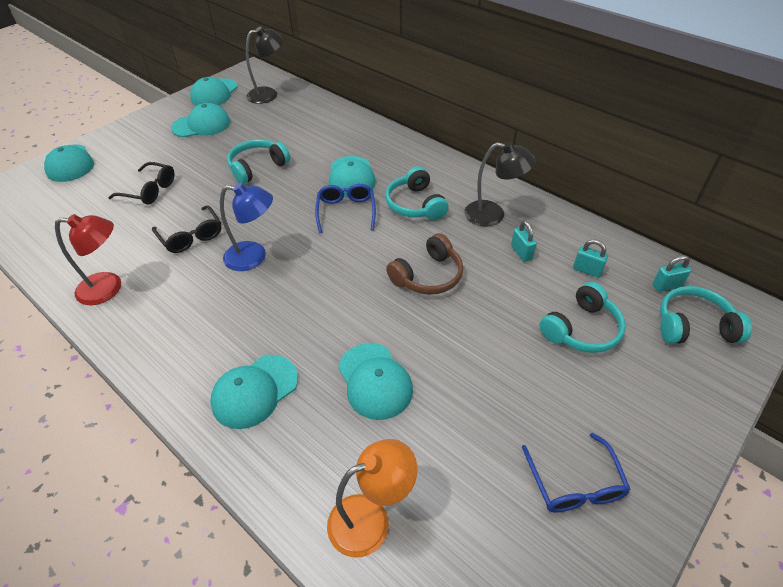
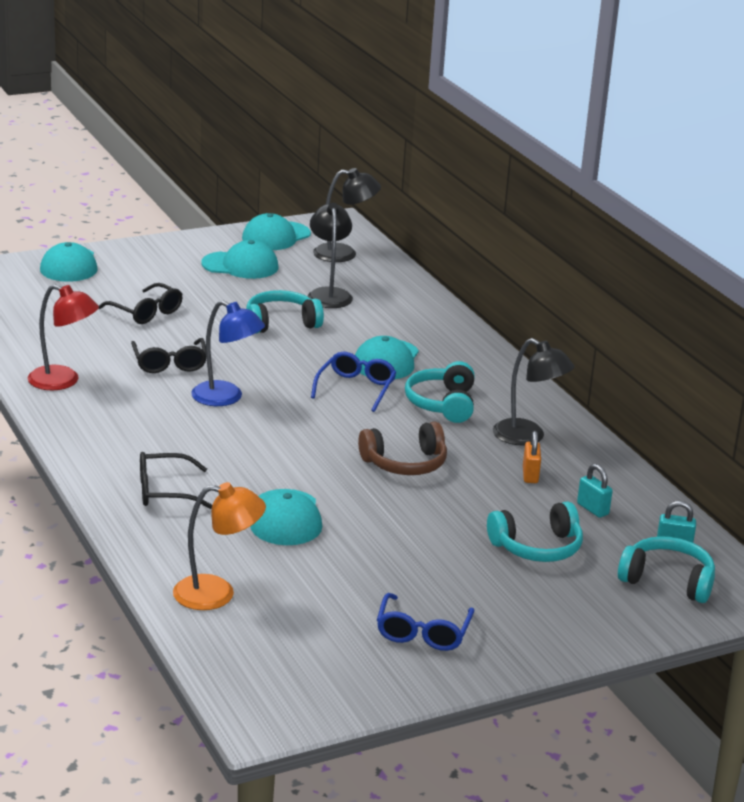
camera: 20 degrees right, 20 degrees down
turquoise cap [210,355,298,429] -> black glasses [140,452,212,509]
turquoise padlock [511,221,537,262] -> orange padlock [523,431,541,483]
none -> black lamp [308,203,353,308]

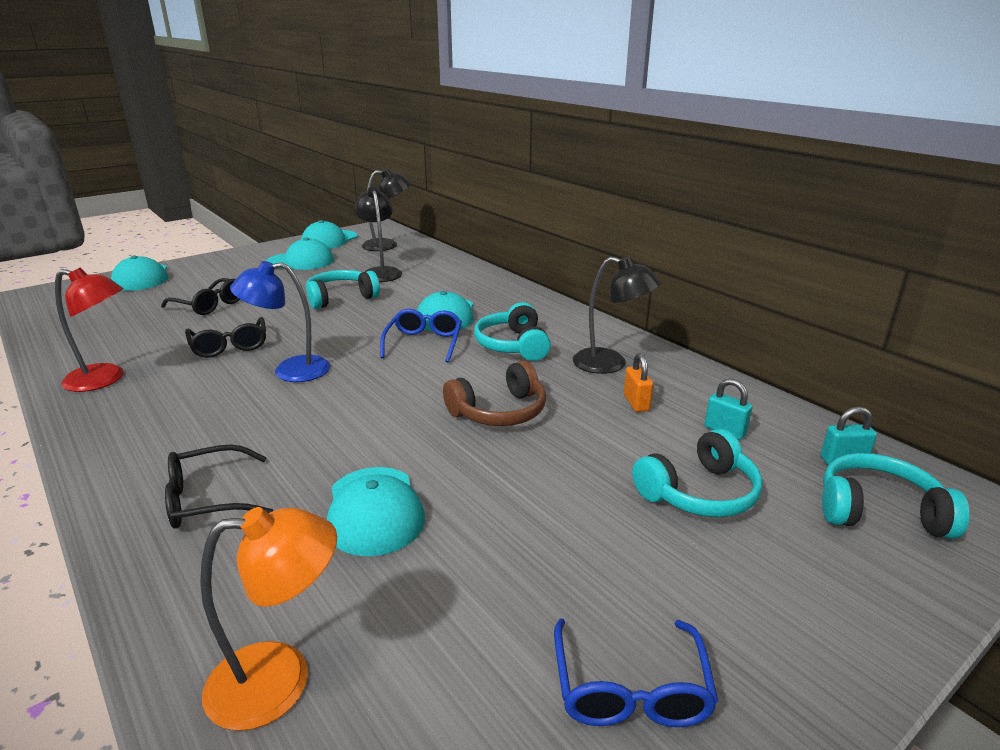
camera: 10 degrees left, 0 degrees up
blue lamp [191,300,265,406] -> blue lamp turned 150 degrees clockwise [230,261,331,382]

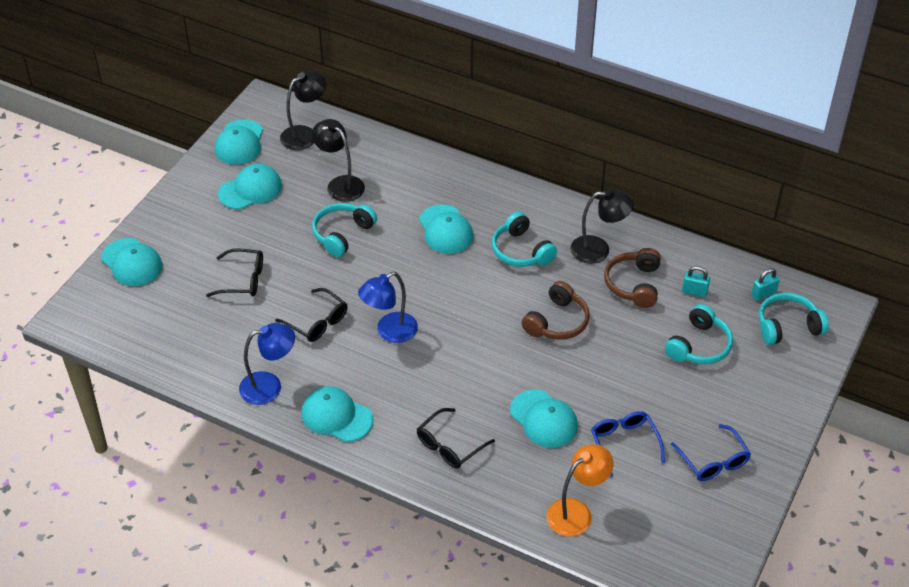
camera: 25 degrees left, 20 degrees up
red lamp [55,267,124,392] -> blue lamp [239,323,295,405]
blue glasses [380,309,462,363] -> blue glasses moved to [591,411,665,477]
orange padlock [624,353,653,412] -> brown headphones [604,248,661,308]
none -> turquoise cap [301,386,373,442]

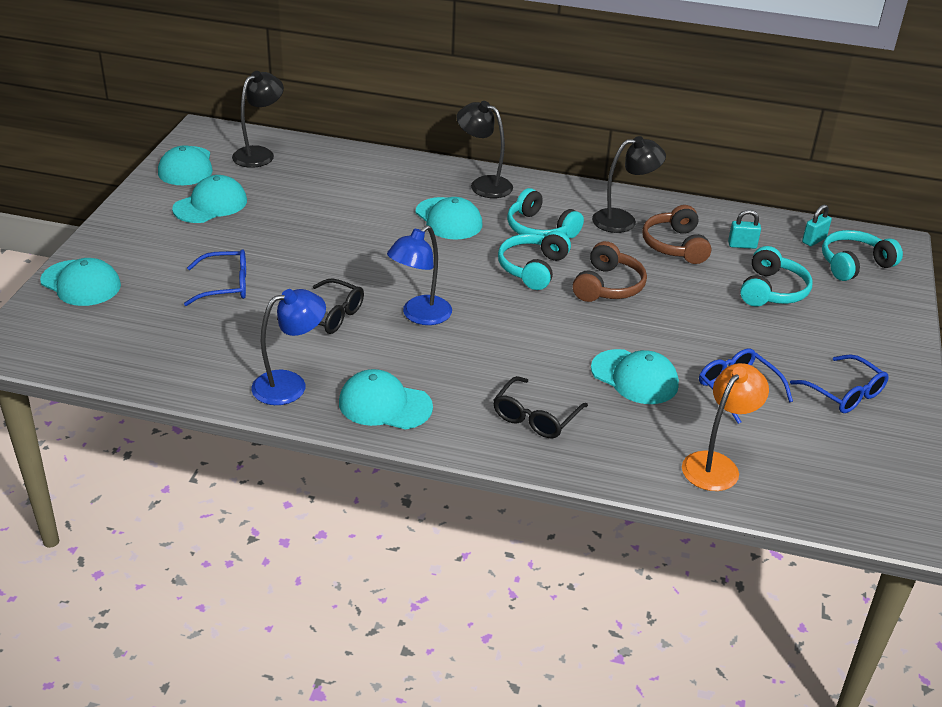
camera: 15 degrees left, 10 degrees down
black glasses [206,248,263,297] -> blue glasses [184,249,246,306]
black lamp [312,119,365,202] -> black lamp moved to [456,101,513,198]
turquoise headphones [312,203,377,257] -> turquoise headphones moved to [498,231,571,290]

